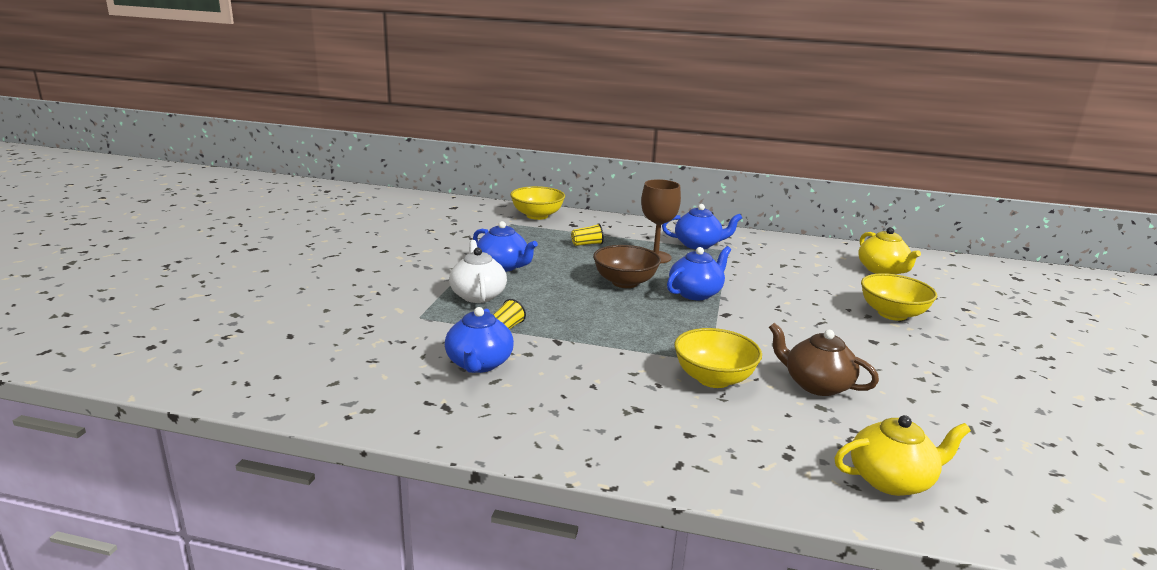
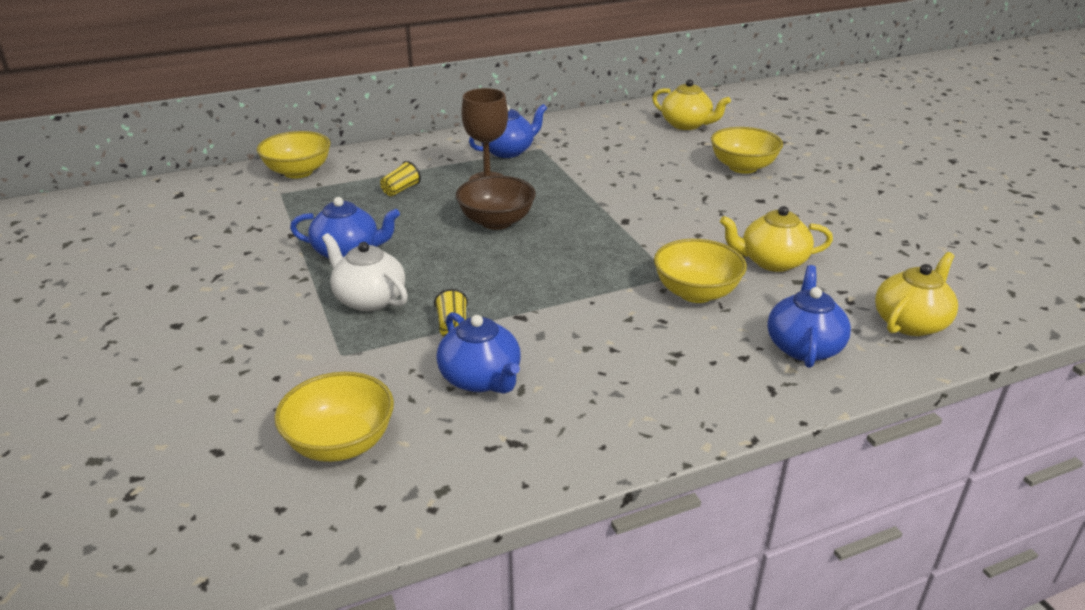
camera: 35 degrees left, 10 degrees up
blue teapot [667,246,731,300] -> blue teapot moved to [767,265,851,368]
brown teapot [769,323,879,396] -> yellow teapot [720,206,833,272]
none -> yellow bowl [274,372,394,462]

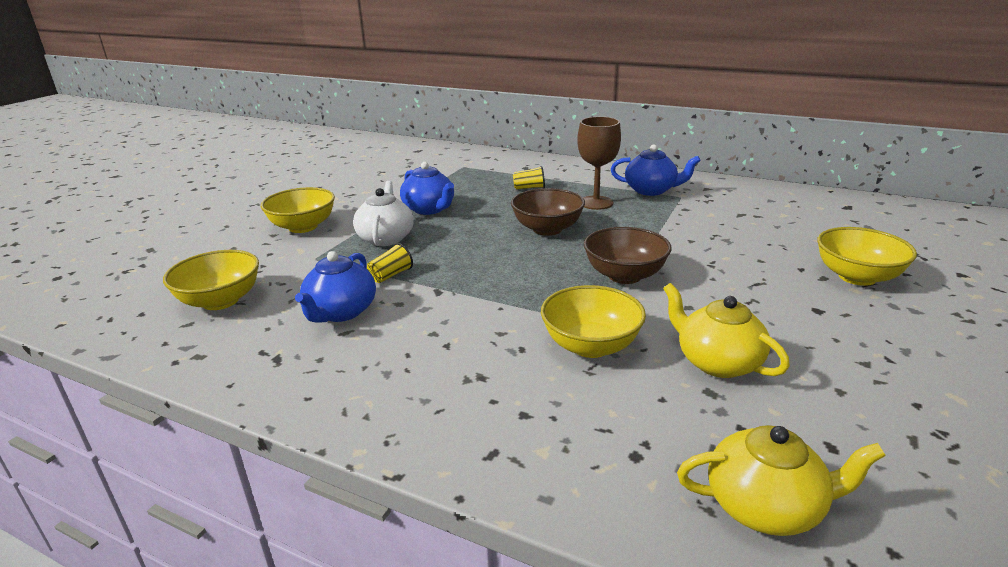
camera: 50 degrees right, 5 degrees down
yellow bowl [257,131,330,178] -> yellow bowl moved to [261,187,335,233]
yellow teapot [652,79,731,130] -> none
blue teapot [767,265,851,368] -> none
none -> brown bowl [584,227,671,284]

